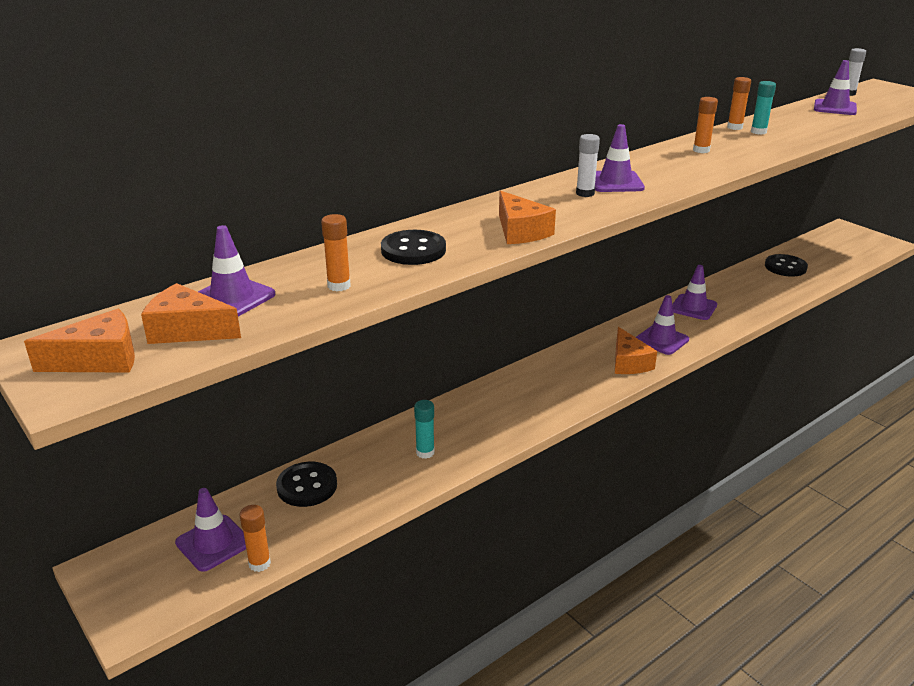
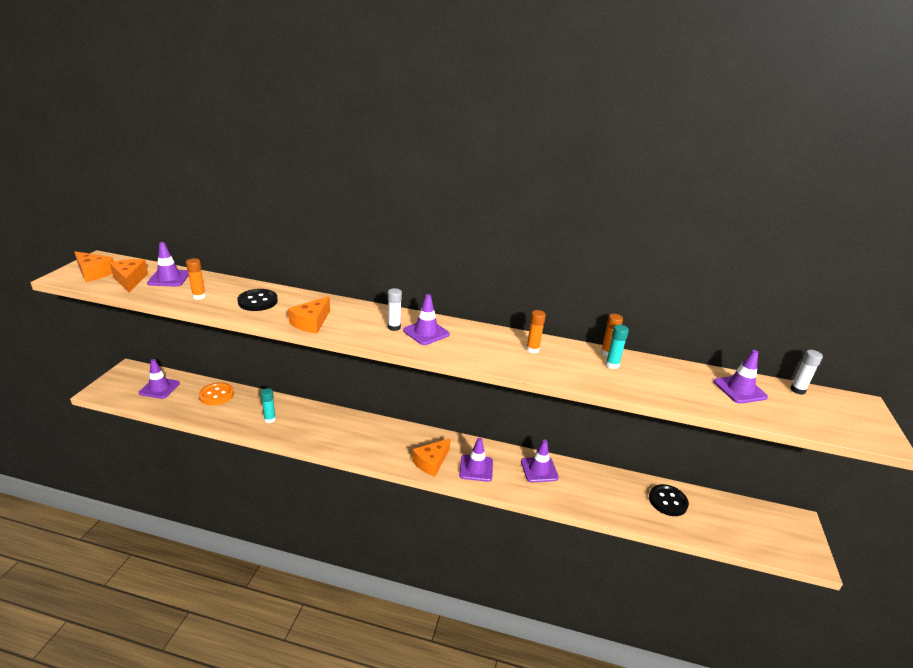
camera: 50 degrees right, 0 degrees up
orange glue stick [240,505,271,572] -> none
black button [276,462,337,507] -> orange button [199,382,234,406]

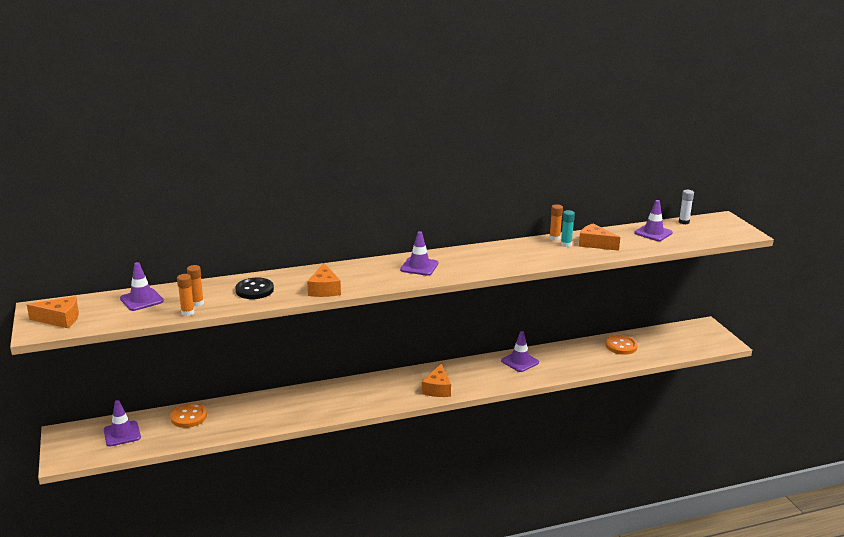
camera: 30 degrees left, 5 degrees down
orange cheese [110,259,148,293] -> orange cheese moved to [579,224,620,251]
turquoise glue stick [261,388,276,423] -> none
white glue stick [388,288,402,331] -> none
purple traffic cone [459,438,493,482] -> none
orange glue stick [526,310,546,353] -> orange glue stick moved to [177,274,195,316]
black button [649,484,689,516] -> orange button [606,335,638,355]

